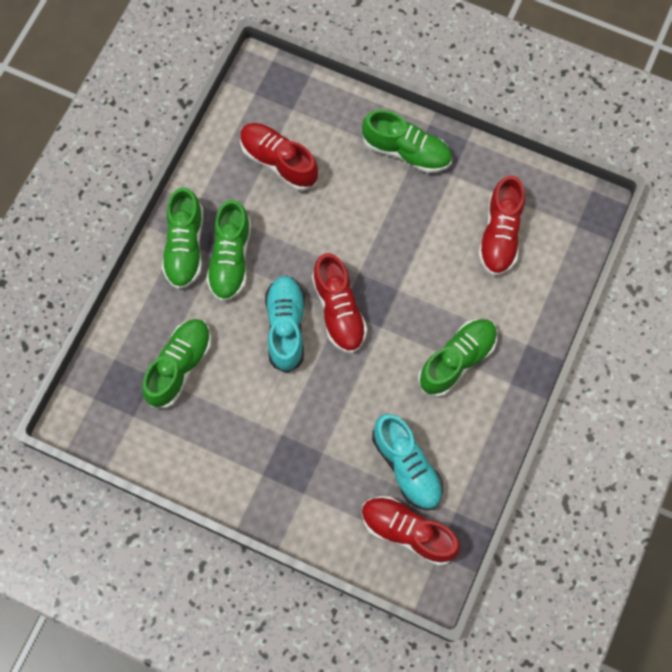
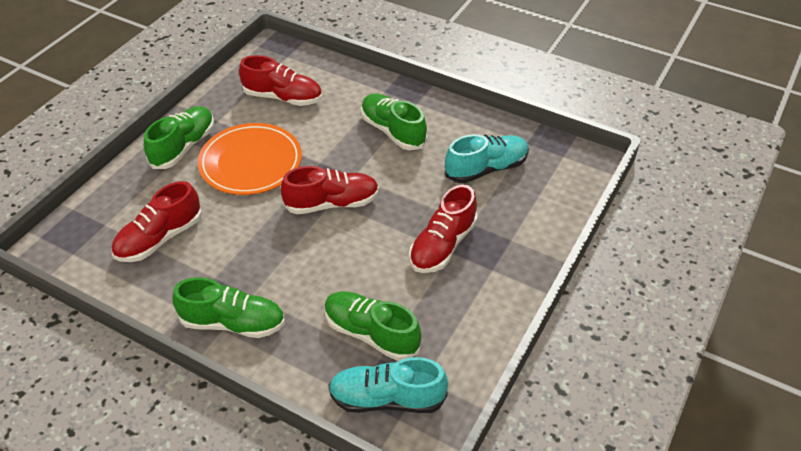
camera: 85 degrees left, 25 degrees down
green shoe [206,200,251,302] -> none
turquoise shoe [265,276,305,373] -> turquoise shoe moved to [328,357,448,413]
red shoe [362,496,460,566] -> red shoe moved to [409,185,478,273]
none -> orange plate [198,123,302,195]

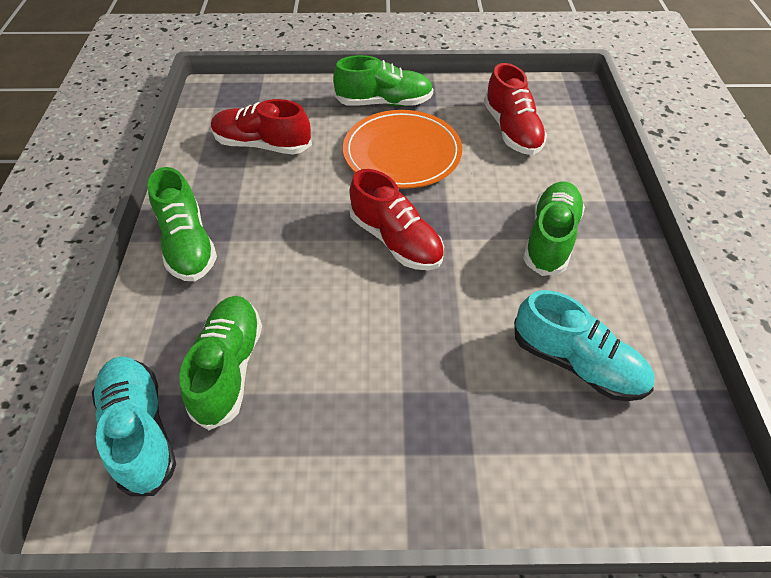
camera: 60 degrees right, 5 degrees up
red shoe [409,185,478,273] -> none

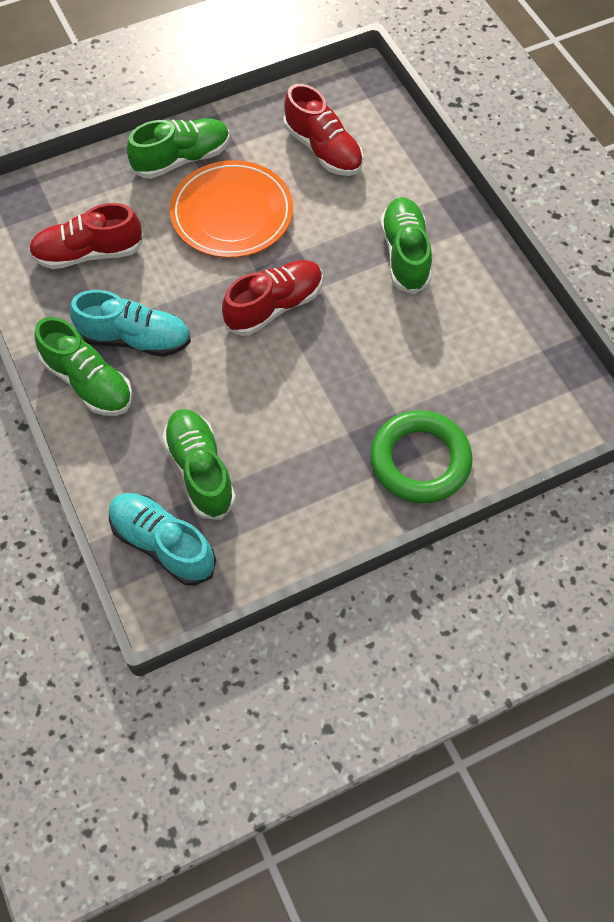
camera: 25 degrees left, 10 degrees up
red shoe [349,169,444,270] -> red shoe turned 60 degrees counterclockwise [222,260,323,336]
turquoise shoe [514,290,655,401] -> turquoise shoe moved to [70,290,191,357]
none -> green ring [370,410,473,503]

